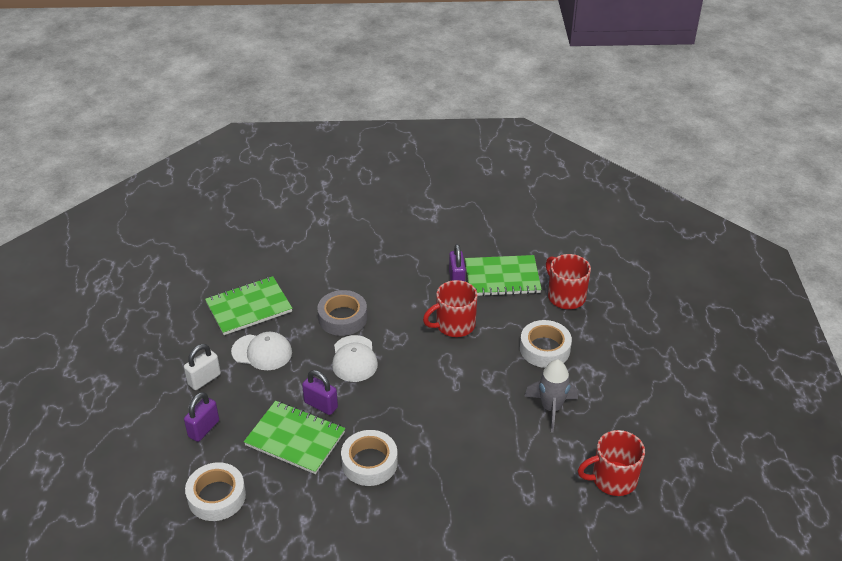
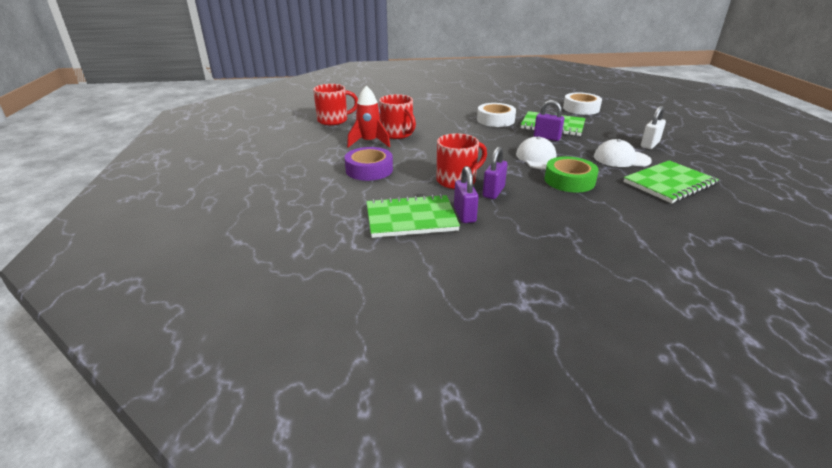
camera: 175 degrees right, 10 degrees down
purple padlock [184,392,219,442] -> purple padlock moved to [483,147,507,199]
grey tape [317,290,367,336] -> green tape [544,156,599,192]
white tape [520,320,572,368] -> purple tape [345,147,393,181]
grey rocket [524,359,578,433] -> red rocket [347,86,390,148]
red mug [546,254,591,309] -> red mug moved to [379,94,416,139]

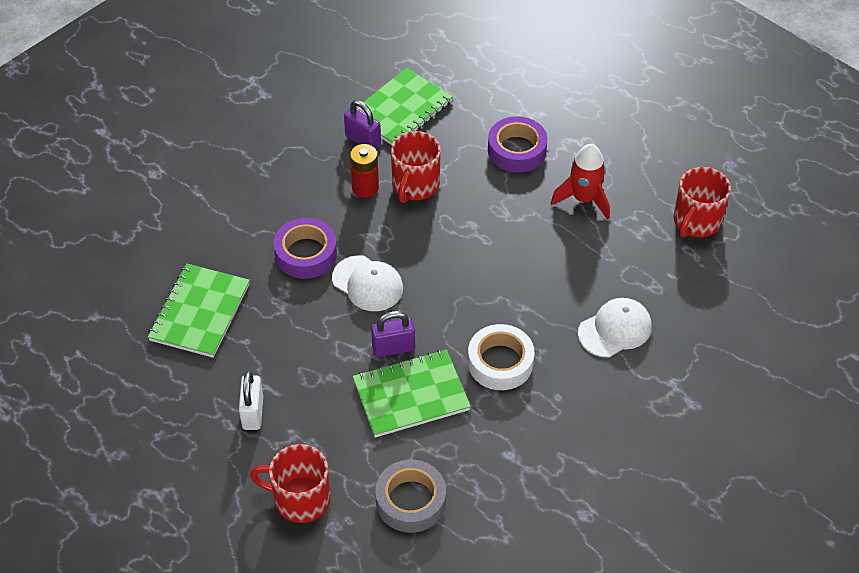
camera: 140 degrees right, 20 degrees up
red mug [379,94,416,139] -> red mug moved to [250,444,331,523]
purple padlock [483,147,507,199] -> red battery [350,144,379,198]
green tape [544,156,599,192] -> purple tape [273,218,337,279]
white tape [563,92,602,115] -> grey tape [375,459,446,533]
white cap [594,139,652,167] -> white cap moved to [578,298,652,357]

